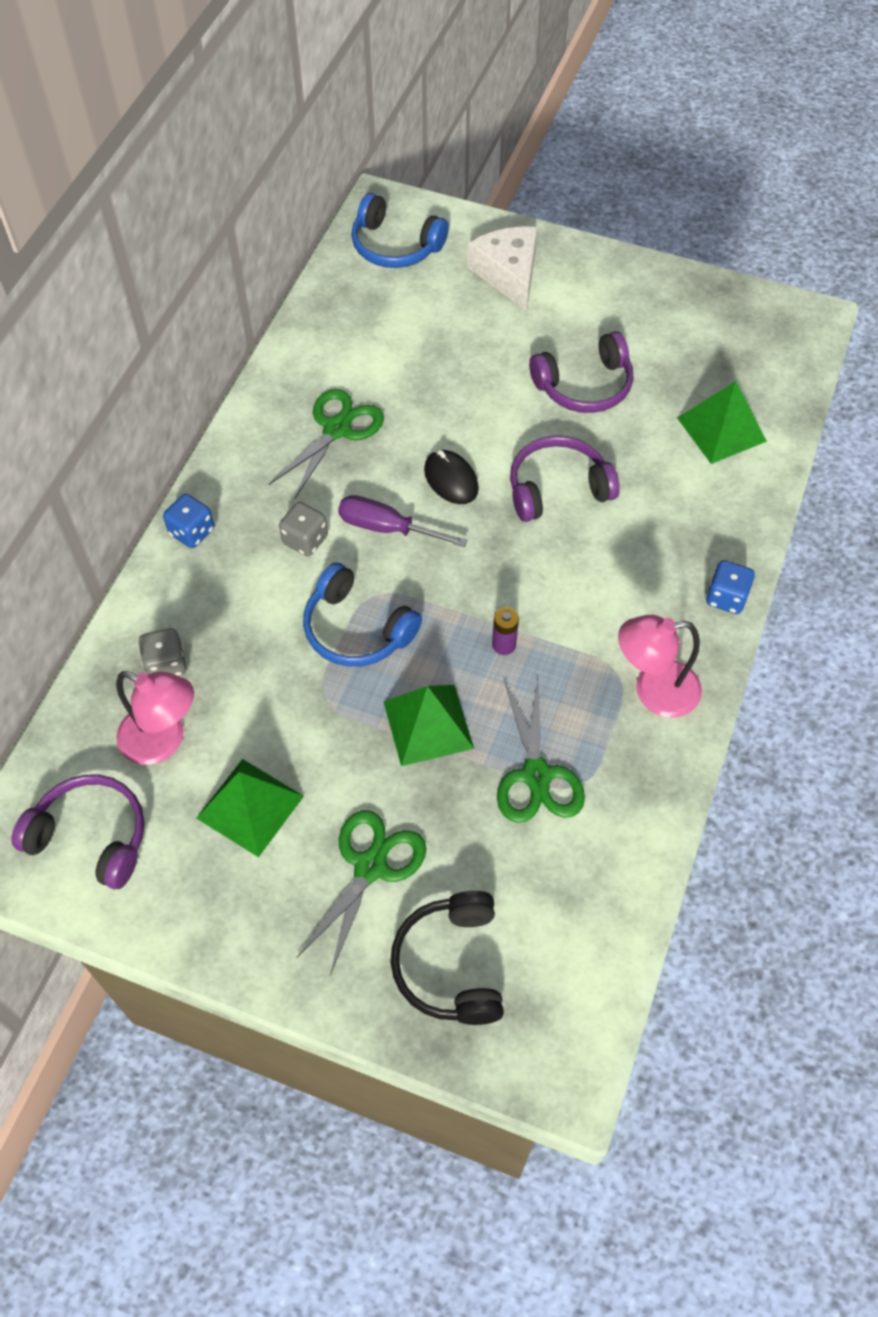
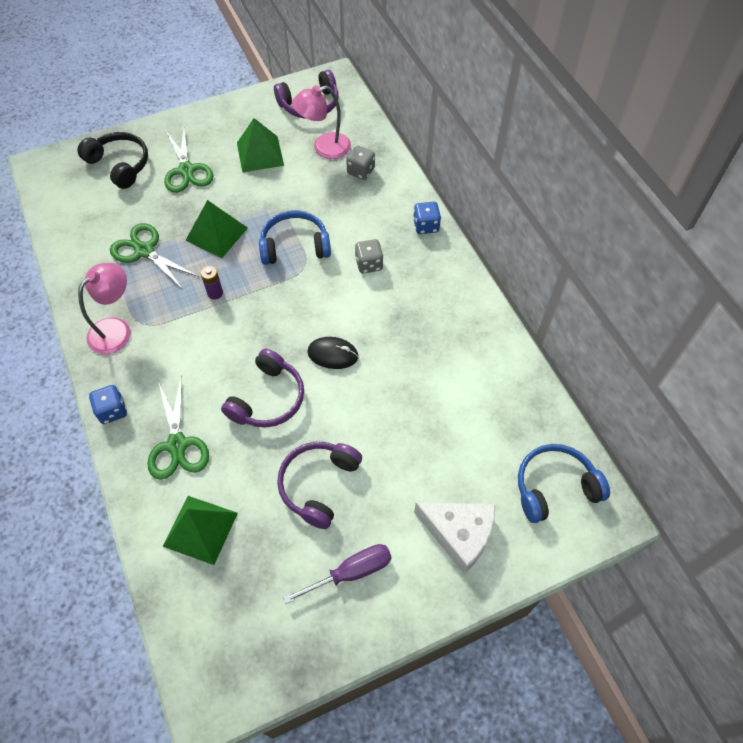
camera: 135 degrees right, 0 degrees up
green scissors [269,389,384,500] -> green scissors moved to [147,376,209,480]
purple screwdriver [338,495,468,547] -> purple screwdriver moved to [283,544,392,604]

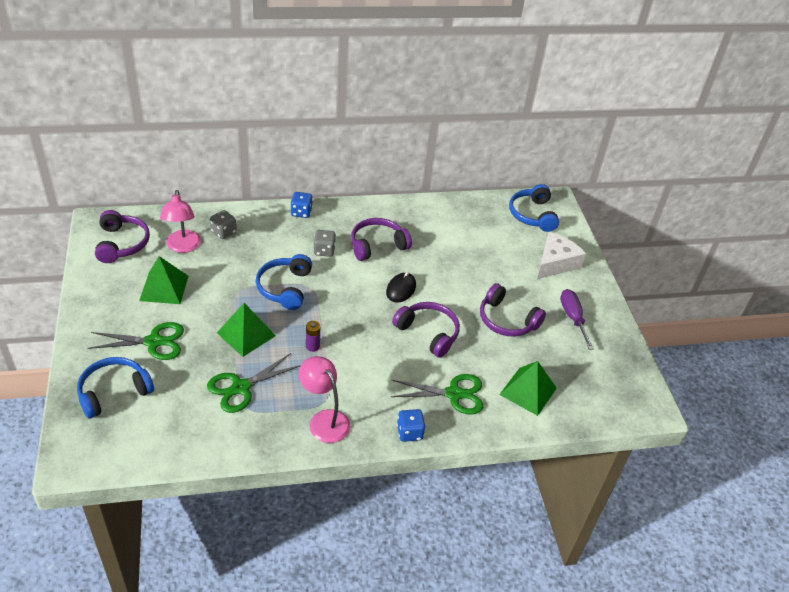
camera: 80 degrees left, 15 degrees down
black headphones [77,132,148,189] -> blue headphones [77,357,154,419]
none -> purple headphones [351,218,412,261]

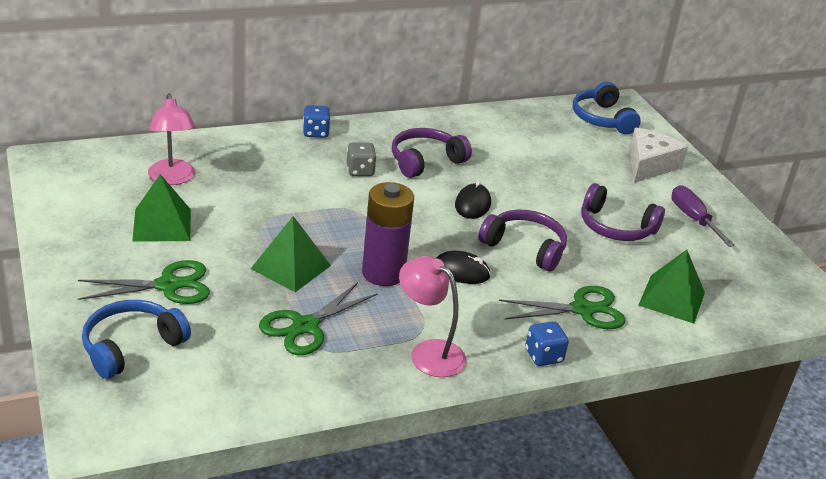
camera: 10 degrees left, 10 degrees down
purple headphones [95,210,150,263] -> none
grey dice [210,210,237,239] -> none
blue headphones [256,254,312,310] -> none
purple battery [306,321,320,352] -> purple battery [362,182,414,286], size x2.29
none -> black mouse [437,250,491,284]

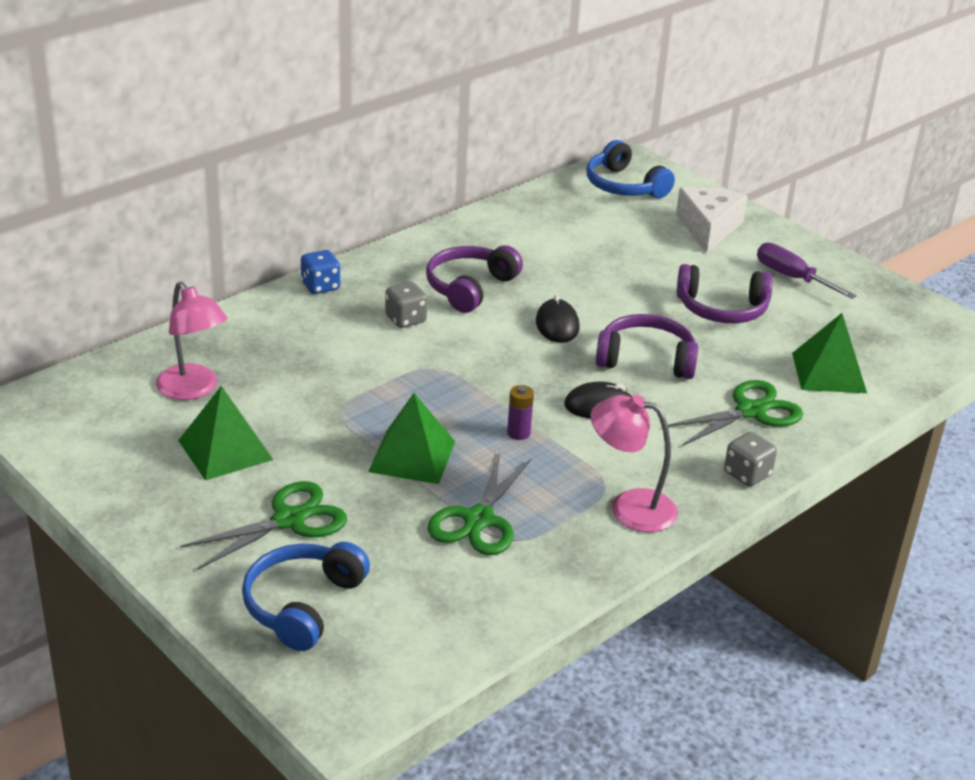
camera: 20 degrees left, 0 degrees up
purple battery [362,182,414,286] -> purple battery [507,385,534,440], size x0.44
blue dice [525,321,569,366] -> grey dice [724,432,777,487]

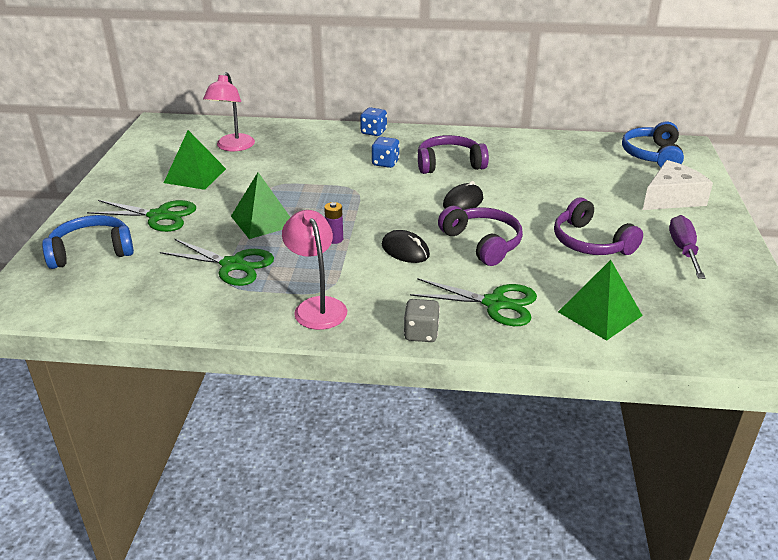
camera: 50 degrees right, 0 degrees up
grey dice [385,282,427,328] -> blue dice [372,137,400,168]
green scissors [427,453,532,555] -> green scissors turned 135 degrees counterclockwise [160,239,274,286]

